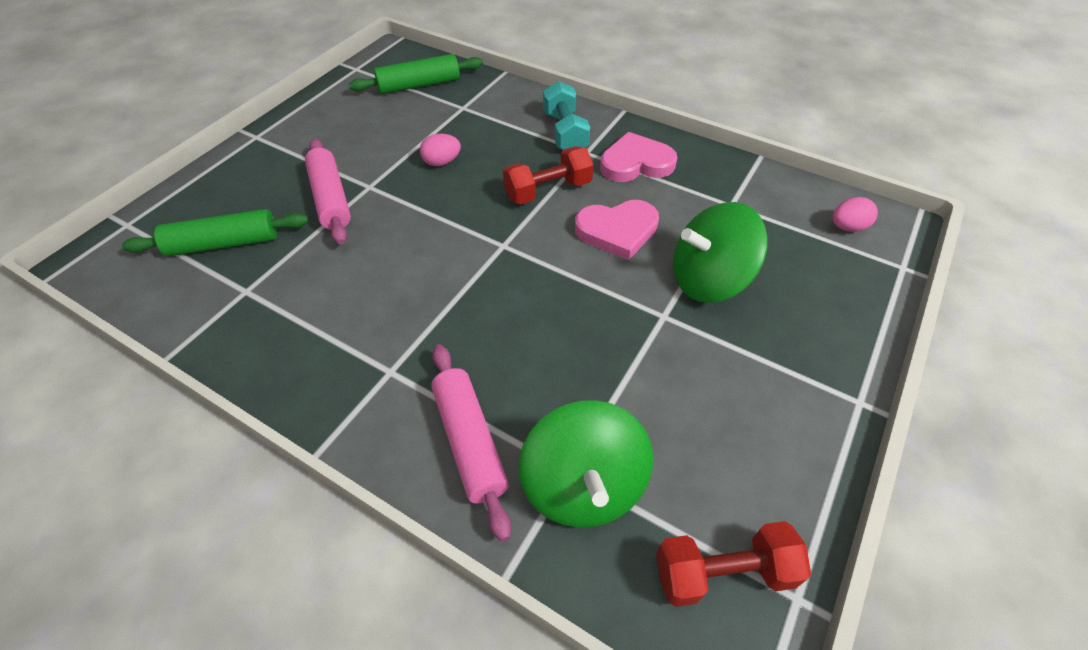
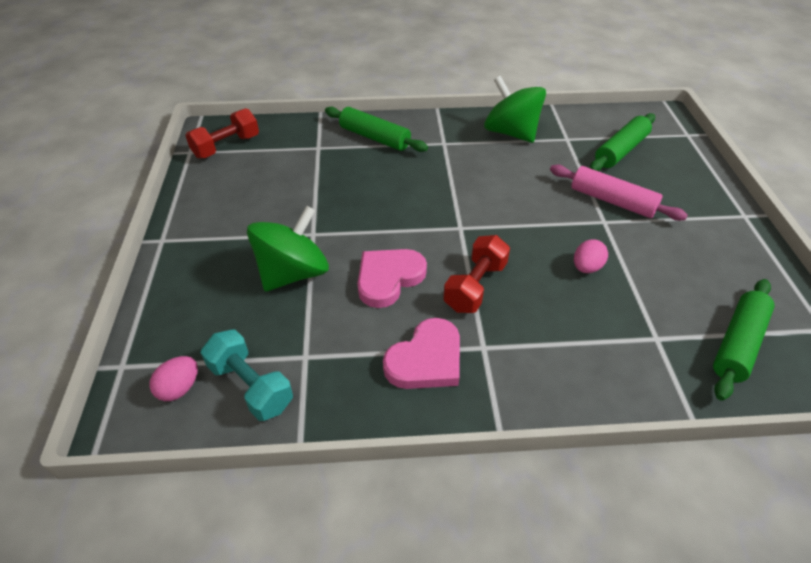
camera: 145 degrees right, 5 degrees down
pink rolling pin [431,344,511,541] -> green rolling pin [325,107,428,152]
green spinning top [519,400,653,528] -> green spinning top moved to [484,76,546,143]
turquoise dumbbell [543,81,590,150] -> turquoise dumbbell moved to [201,329,293,421]

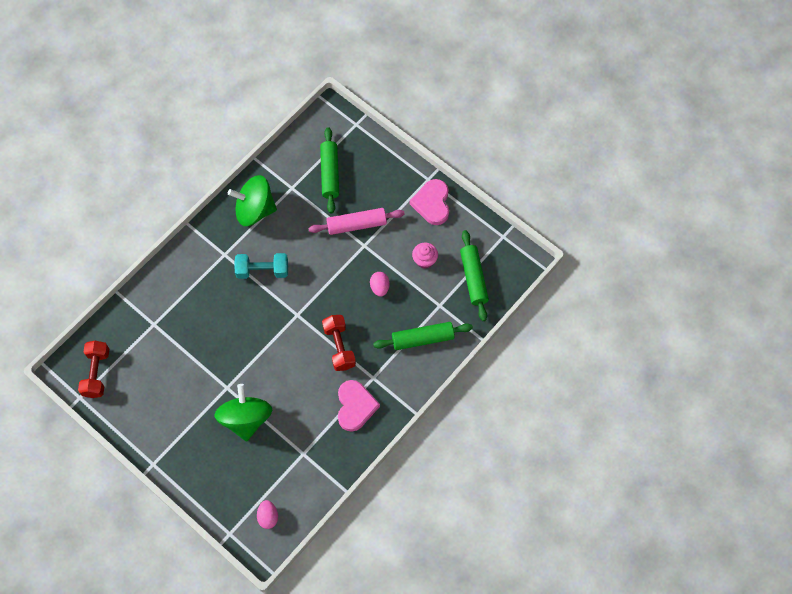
camera: 45 degrees left, 20 degrees up
turquoise dumbbell [201,329,293,421] -> turquoise dumbbell moved to [234,253,288,279]
green rolling pin [325,107,428,152] -> green rolling pin moved to [373,322,473,350]
pink heart [357,249,427,308] -> pink heart moved to [410,179,449,225]
none -> pink cupcake [412,243,438,269]

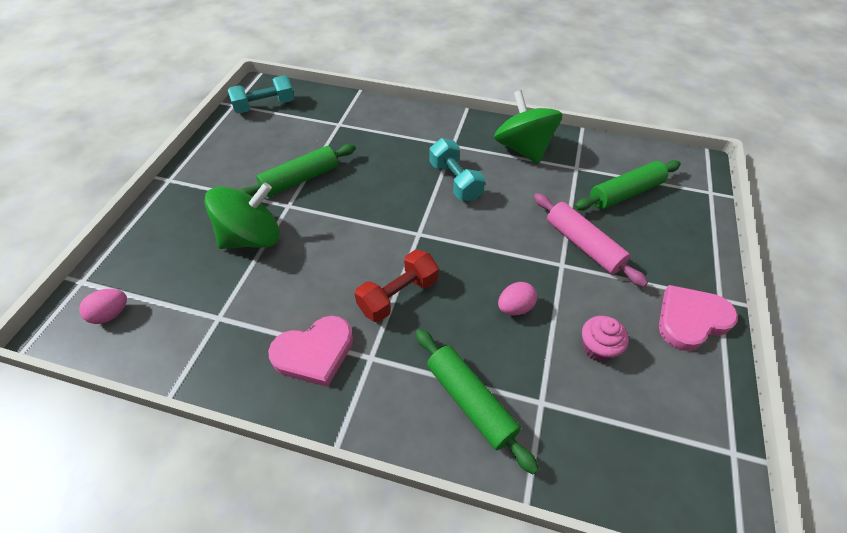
camera: 65 degrees right, 15 degrees down
red dumbbell [78,341,109,398] -> turquoise dumbbell [228,75,294,114]
green rolling pin [460,230,489,321] -> green rolling pin moved to [240,144,356,197]

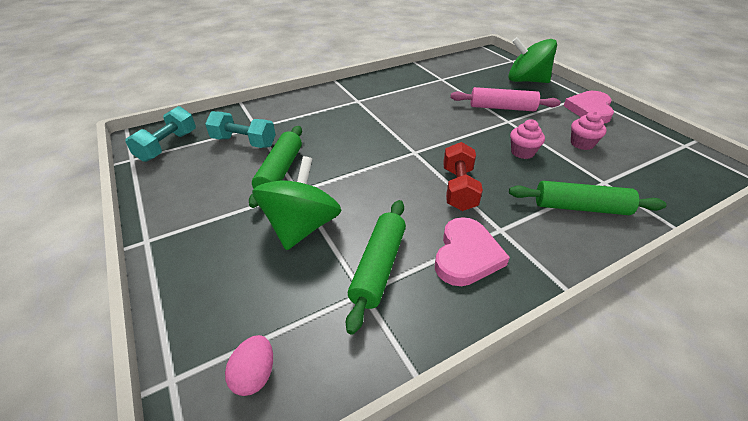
camera: 45 degrees left, 10 degrees down
turquoise dumbbell [429,138,485,201] -> turquoise dumbbell moved to [205,111,276,148]
green spinning top [494,90,562,164] -> green spinning top moved to [508,37,557,83]
pink egg [498,282,537,316] -> pink cupcake [510,119,545,159]
green rolling pin [575,160,681,211] -> green rolling pin moved to [346,200,406,335]

